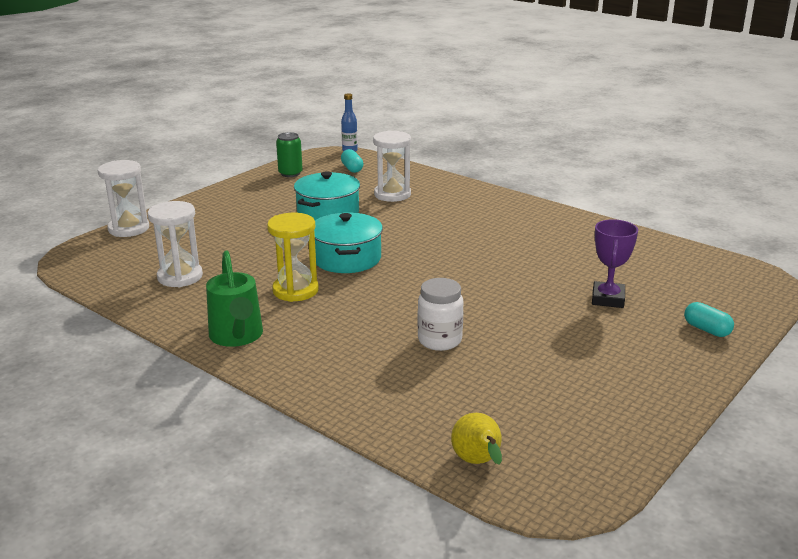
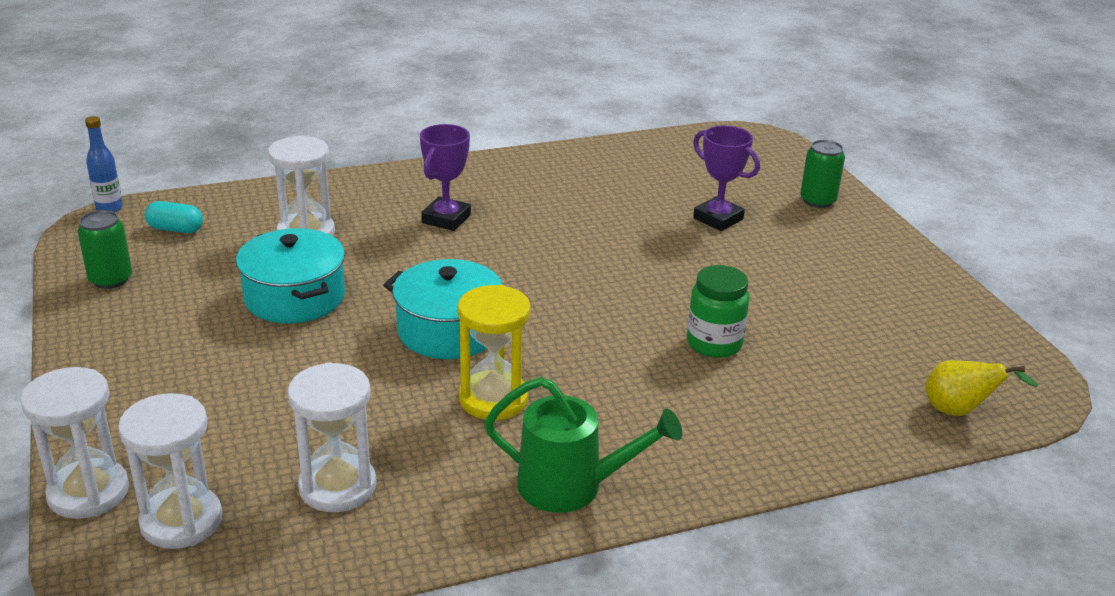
camera: 60 degrees left, 5 degrees up
white jar [418,278,464,351] -> green jar [687,265,750,358]
turquoise capsule [684,302,734,337] -> green can [800,140,845,208]
none -> white hourglass [118,393,222,549]
none -> purple trophy [420,124,471,231]

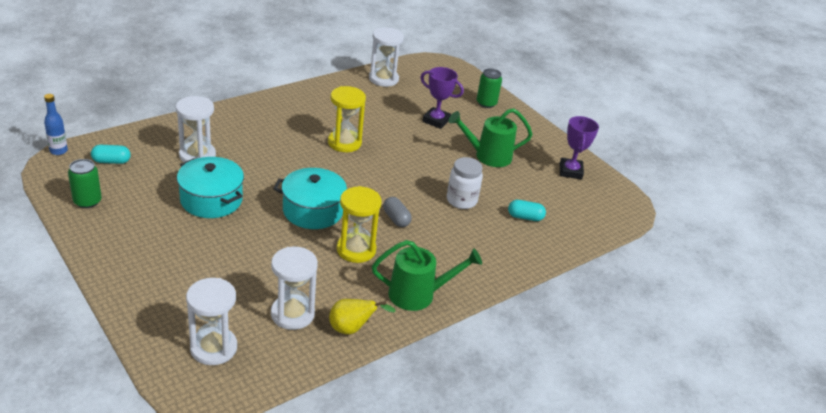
camera: 20 degrees left, 5 degrees up
white hourglass [20,367,129,519] -> white hourglass moved to [369,27,404,87]
purple trophy [420,124,471,231] -> purple trophy moved to [560,116,599,180]
green jar [687,265,750,358] -> white jar [447,157,483,209]
yellow pear [925,360,1038,416] -> yellow pear moved to [329,299,396,334]
none -> yellow hourglass [328,86,366,152]
none -> grey capsule [383,197,412,227]
none -> green watering can [449,108,533,167]
none -> turquoise capsule [508,200,546,221]

